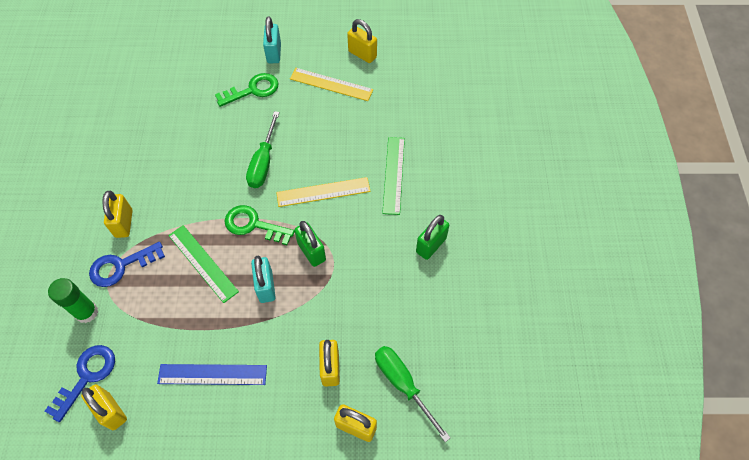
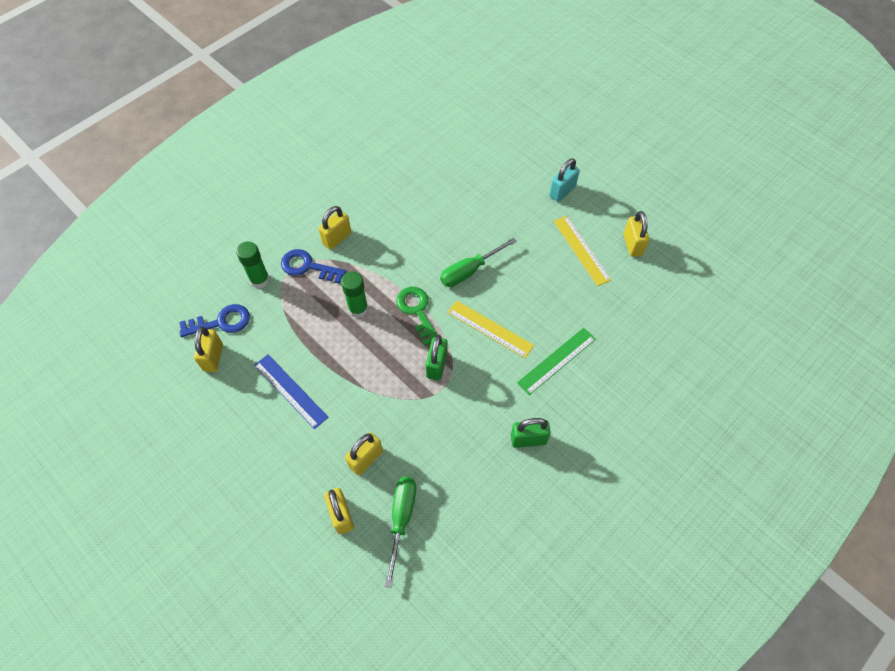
camera: 45 degrees right, 0 degrees up
green ruler [168,225,239,303] -> green glue stick [341,272,368,318]
green key [215,73,278,107] -> none
turquoise padlock [251,256,276,303] -> none

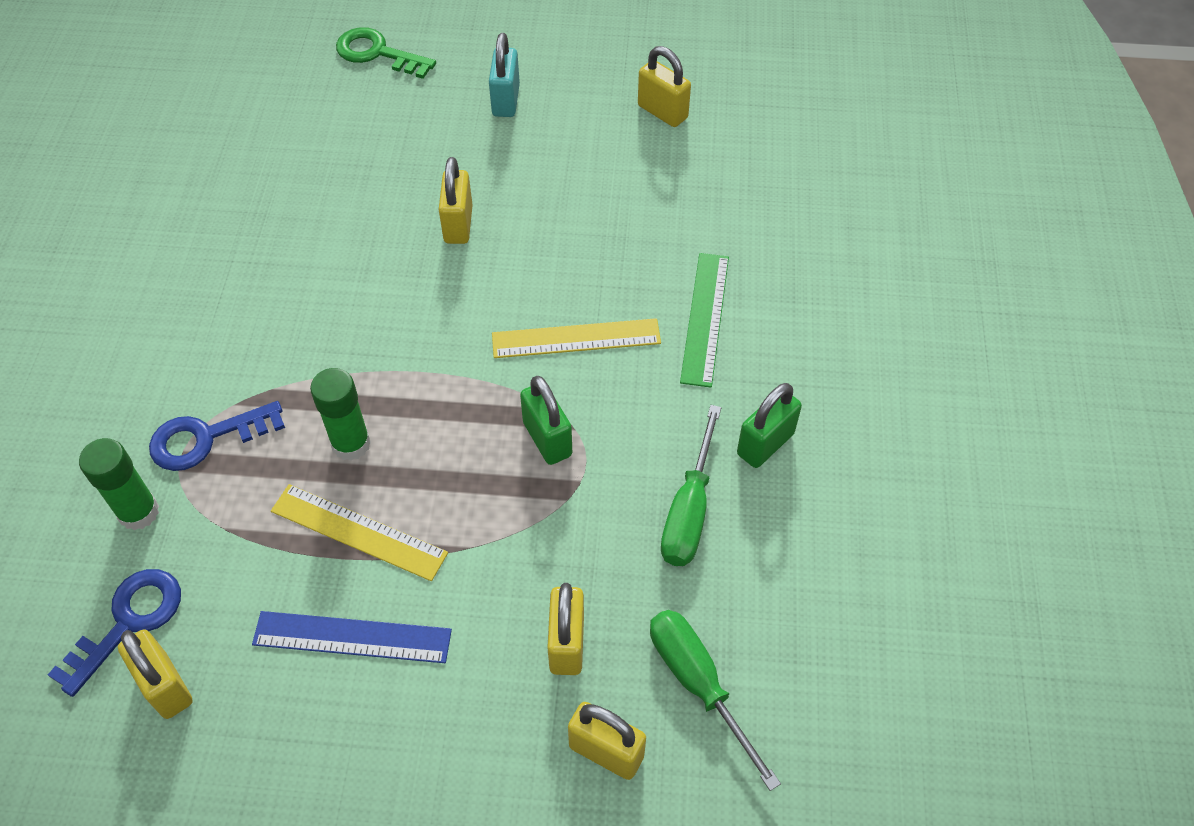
camera: 40 degrees left, 5 degrees down
yellow padlock [318,206,351,250] -> yellow padlock moved to [439,157,473,244]
green key [396,287,437,346] -> green key moved to [336,27,436,79]
green screwdriver [440,237,517,287] -> green screwdriver moved to [661,405,721,566]
yellow ruler [554,216,612,286] -> yellow ruler moved to [271,484,448,581]

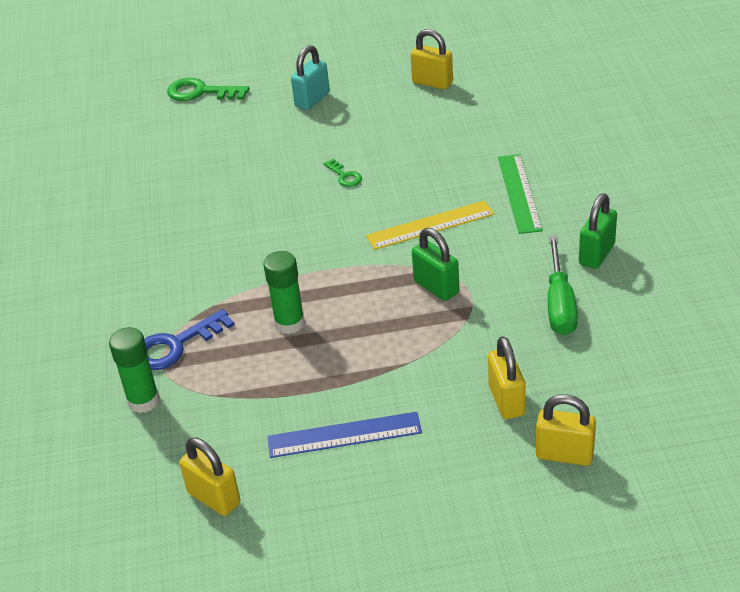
camera: 10 degrees left, 15 degrees down
blue key [48,569,181,697] -> none
yellow ruler [271,484,448,581] -> none
yellow padlock [439,157,473,244] -> none
turquoise padlock [489,33,520,117] -> turquoise padlock turned 45 degrees clockwise [291,45,330,110]
green screwdriver [650,610,781,791] -> none
none -> green key [324,159,362,187]

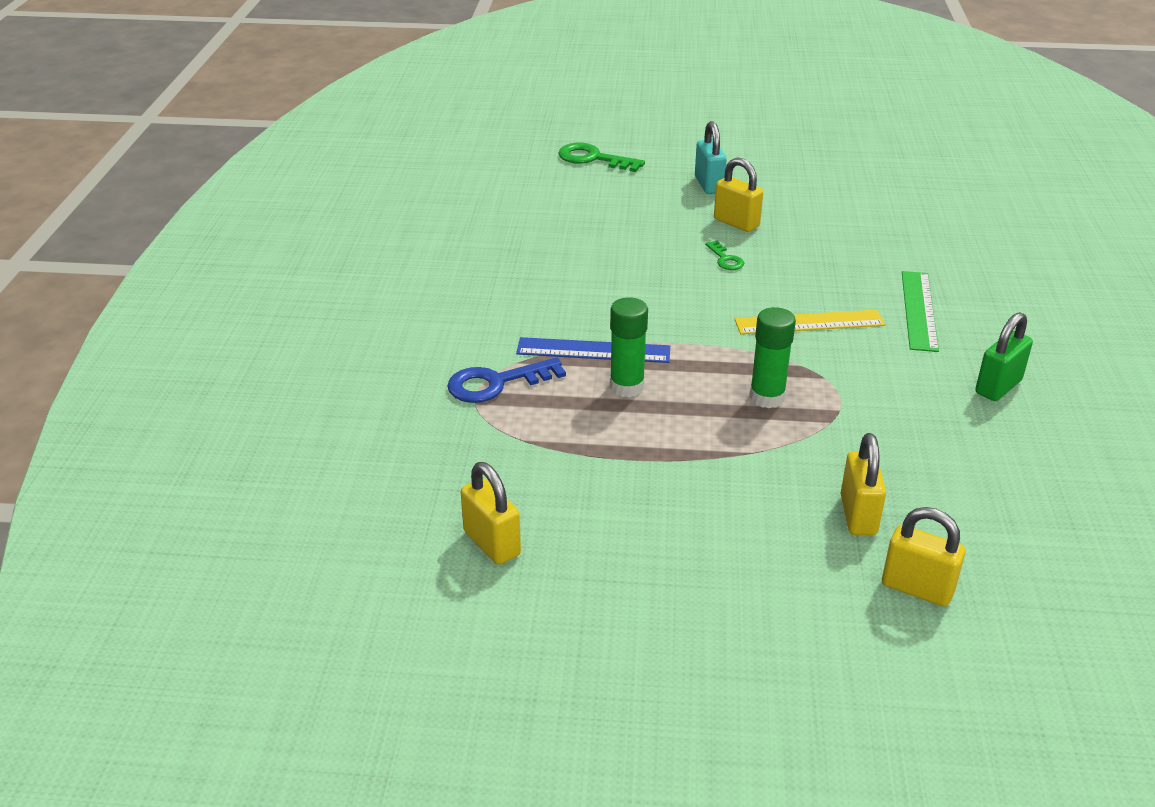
camera: 10 degrees right, 5 degrees down
green glue stick [109,327,160,413] -> green glue stick moved to [749,307,796,408]
blue ruler [267,412,422,458] -> blue ruler moved to [516,337,670,363]
turquoise padlock [291,45,330,110] -> turquoise padlock turned 60 degrees counterclockwise [695,121,727,194]
yellow padlock [410,29,453,90] -> yellow padlock moved to [714,158,763,232]
green padlock [412,228,459,301] -> none
green screwdriver [548,236,578,336] -> none

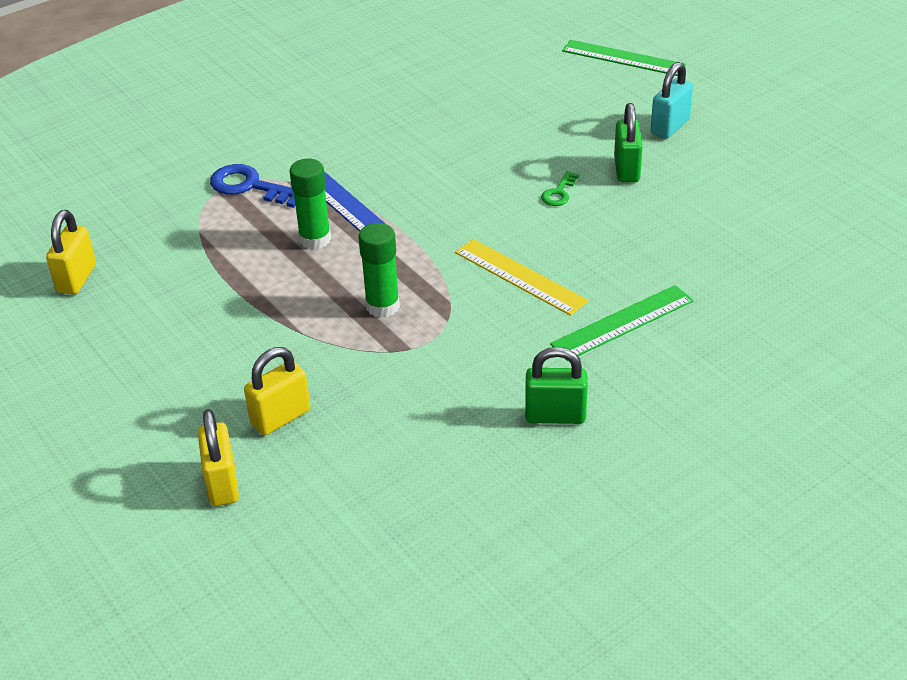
camera: 50 degrees right, 5 degrees up
green key [558,143,645,172] -> green ruler [562,40,686,76]
yellow padlock [714,158,763,232] -> green padlock [614,103,643,182]

